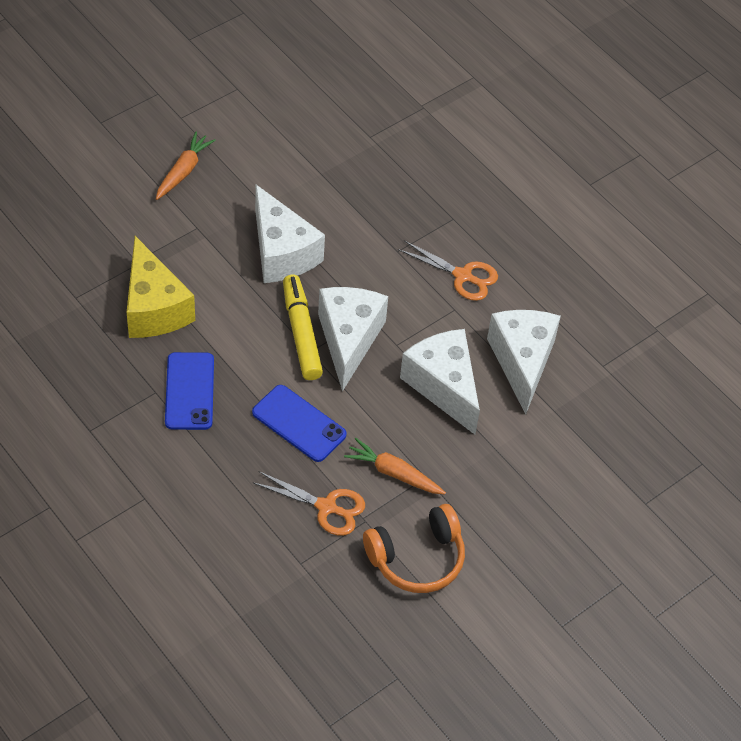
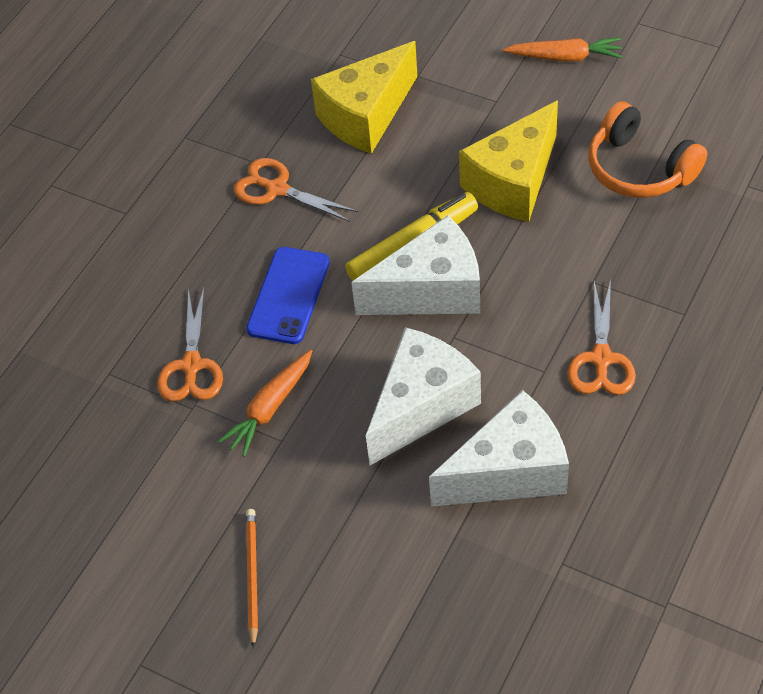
camera: 75 degrees right, 0 degrees up
blue phone [165,352,214,430] -> orange scissors [233,158,358,222]
white cheese [255,184,325,283] -> yellow cheese [459,100,558,222]
orange carrot [344,438,446,494] -> orange carrot turned 150 degrees counterclockwise [218,350,312,457]
orange headphones [363,504,465,593] -> orange headphones moved to [589,101,707,198]
none -> orange pencil [246,509,258,648]

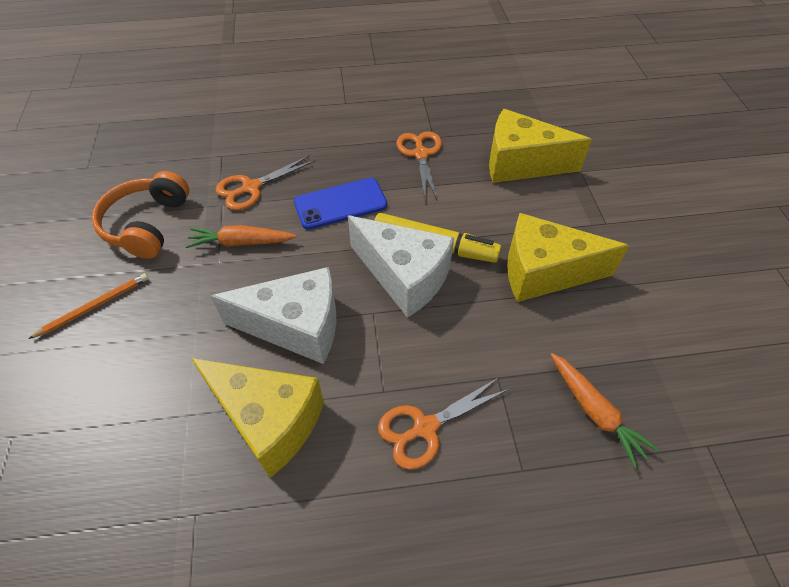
camera: 50 degrees right, 0 degrees up
white cheese [429,390,569,507] -> yellow cheese [191,358,324,478]
orange carrot [503,37,622,62] -> orange carrot moved to [550,353,659,468]
orange headphones [589,101,707,198] -> orange headphones moved to [92,171,189,259]

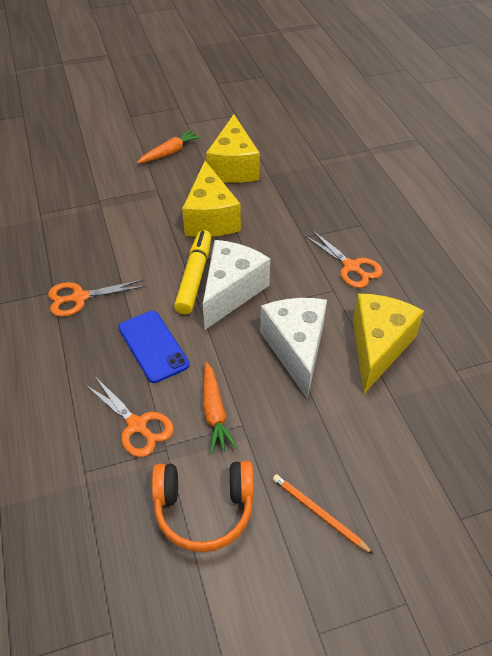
camera: 100 degrees left, 5 degrees down
yellow cheese [489,109,592,183] -> yellow cheese moved to [206,114,260,183]
orange carrot [550,353,659,468] -> orange carrot moved to [137,130,202,164]

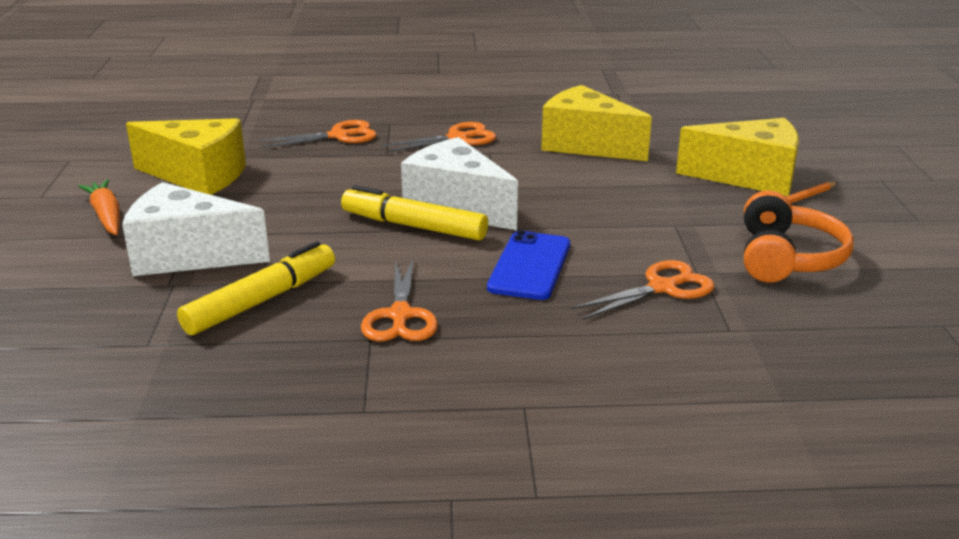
camera: 75 degrees left, 20 degrees down
blue phone [118,311,190,383] -> blue phone turned 60 degrees counterclockwise [487,230,570,300]
yellow cheese [182,161,241,237] -> yellow cheese moved to [676,118,799,196]
orange carrot [203,362,237,454] -> none
white cheese [260,298,327,399] -> white cheese moved to [122,182,270,276]
none -> yellow marker [177,241,335,335]
none -> orange scissors [259,120,377,148]

